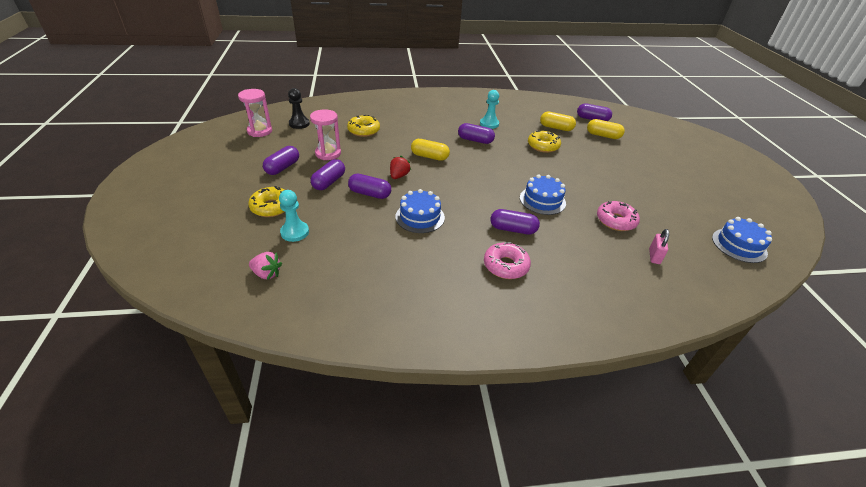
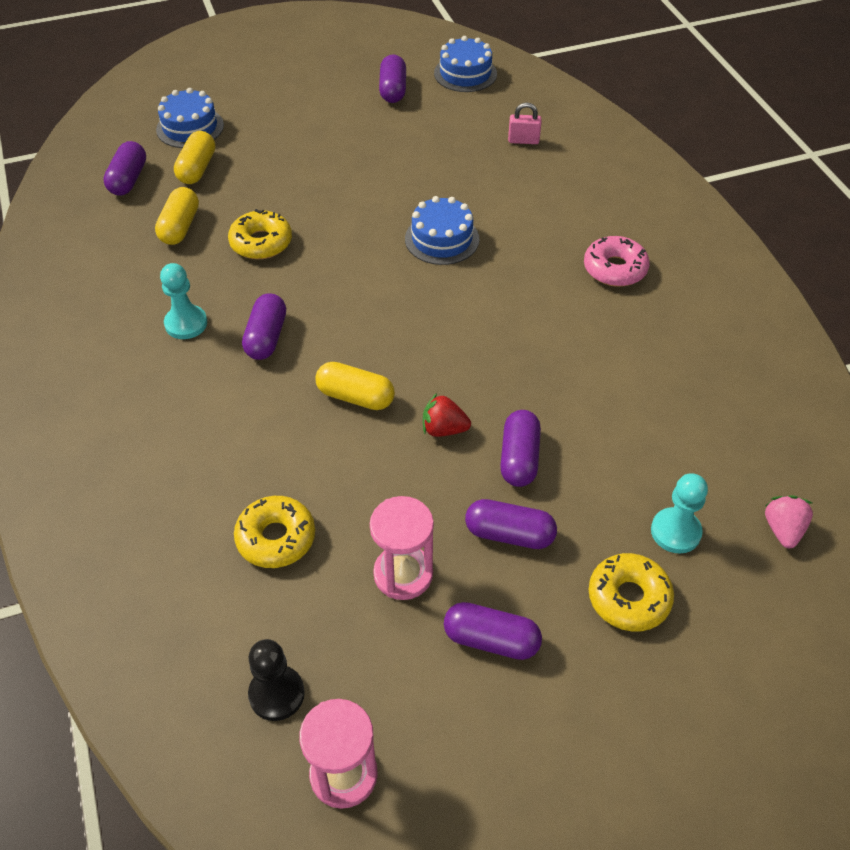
camera: 100 degrees left, 10 degrees up
blue cake [395,189,445,233] -> blue cake moved to [156,88,224,148]
yellow capsule [411,139,450,161] -> yellow capsule turned 75 degrees counterclockwise [316,362,395,410]
purple capsule [490,209,540,235] -> purple capsule moved to [379,54,406,103]
pink donut [597,201,640,231] -> none

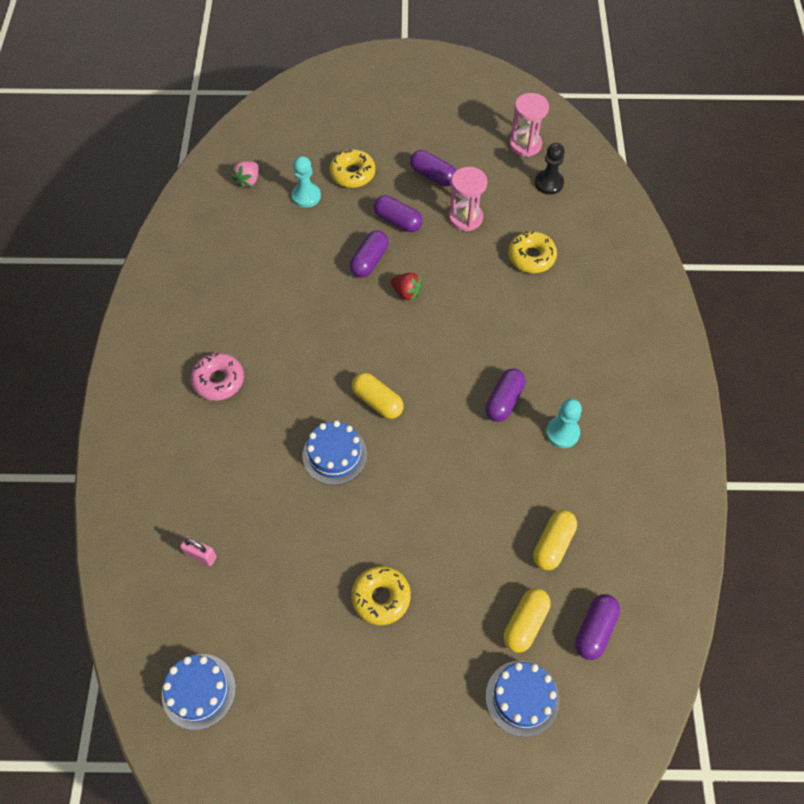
camera: 160 degrees left, 10 degrees up
yellow donut [228,209,292,259] -> yellow donut moved to [351,566,411,625]
yellow capsule [316,362,395,410] -> yellow capsule moved to [352,373,404,419]
purple capsule [379,54,406,103] -> none

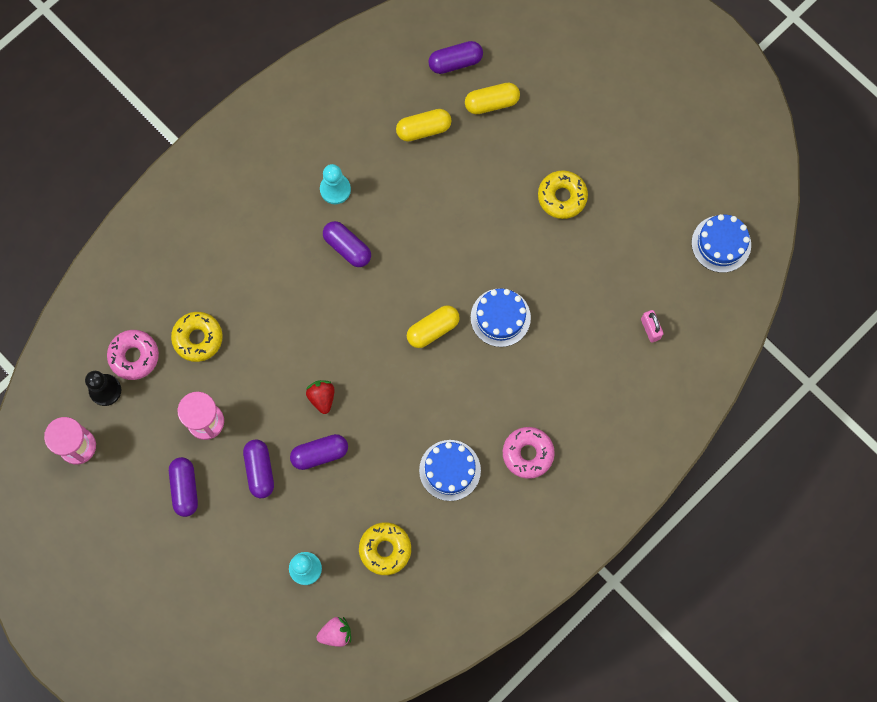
camera: 135 degrees left, 15 degrees up
yellow donut [329,149,375,188] -> yellow donut moved to [359,522,411,575]
yellow capsule [352,373,404,419] -> yellow capsule turned 60 degrees clockwise [407,305,460,348]
purple capsule [485,368,526,422] -> purple capsule turned 60 degrees clockwise [323,221,371,267]
blue cake [486,660,560,737] -> blue cake moved to [419,440,481,501]
none -> pink donut [107,330,159,380]

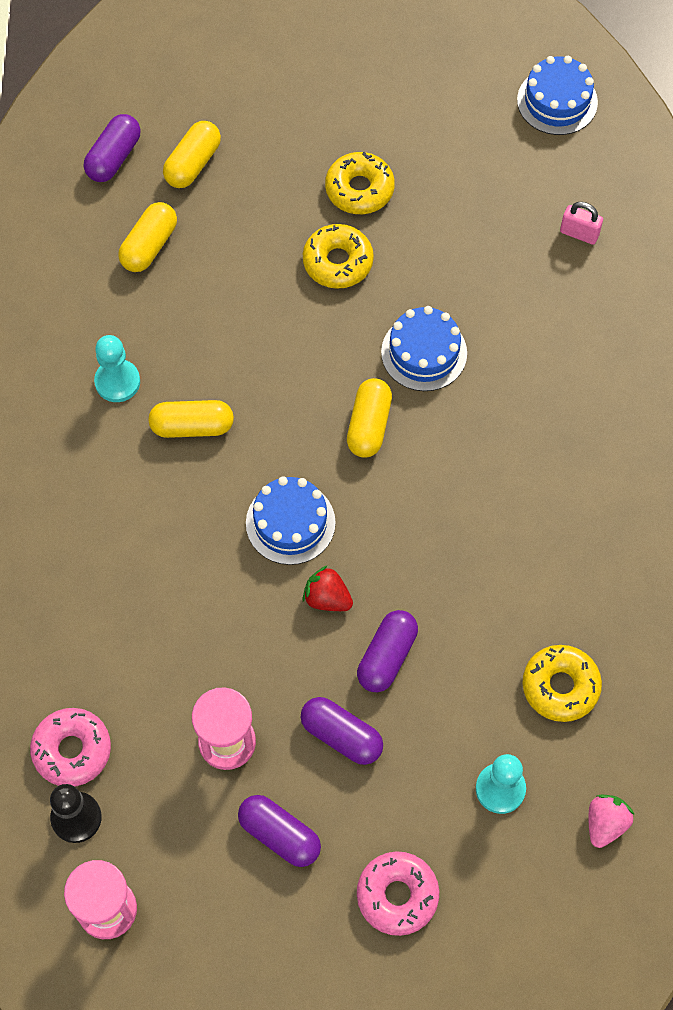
camera: 45 degrees left, 10 degrees down
yellow donut [171,312,223,362] -> yellow donut moved to [303,224,374,289]
purple capsule [323,221,371,267] -> yellow capsule [148,400,234,438]
blue cake [419,440,481,501] -> blue cake moved to [246,476,336,565]
pink donut [503,427,555,479] -> pink donut moved to [357,851,439,936]

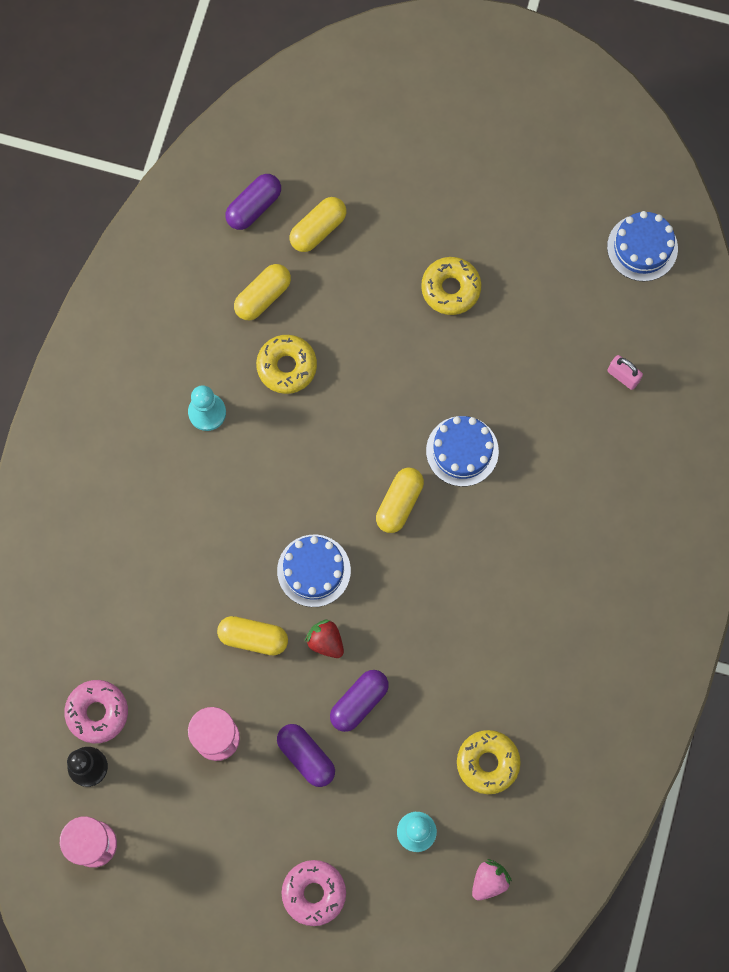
camera: 15 degrees right, 10 degrees up
yellow capsule [148,400,234,438] -> yellow capsule moved to [217,616,288,655]
purple capsule [238,795,321,867] -> none
yellow donut [303,224,374,289] -> yellow donut moved to [256,335,317,394]

